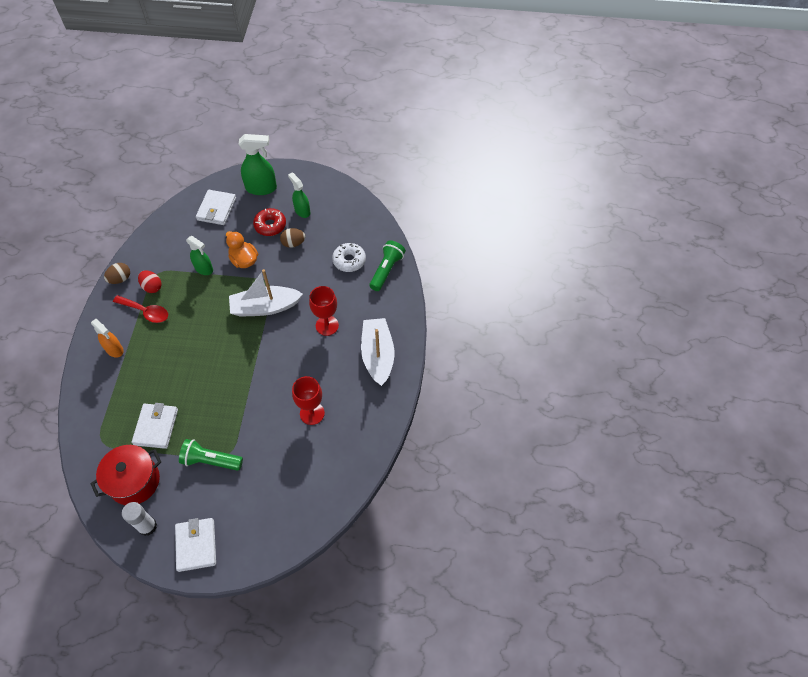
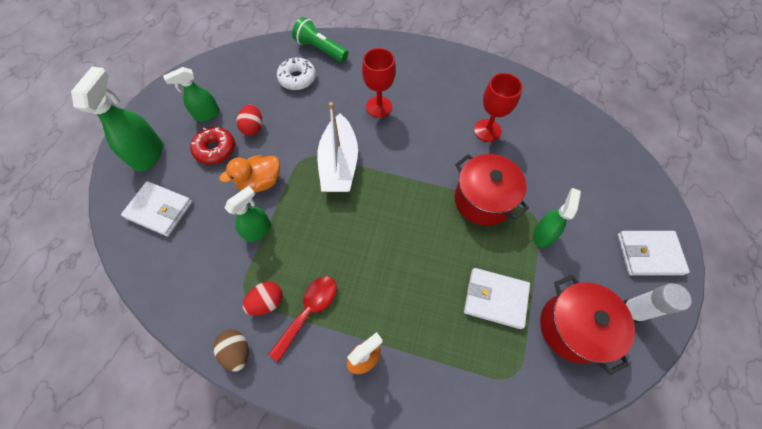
camera: 80 degrees left, 5 degrees up
green flashlight [179,439,243,471] -> green spray bottle [533,188,581,248]
brown egg [280,228,305,248] -> red egg [237,105,262,136]
white boat [361,318,394,386] -> none
none -> red pot [455,154,529,226]

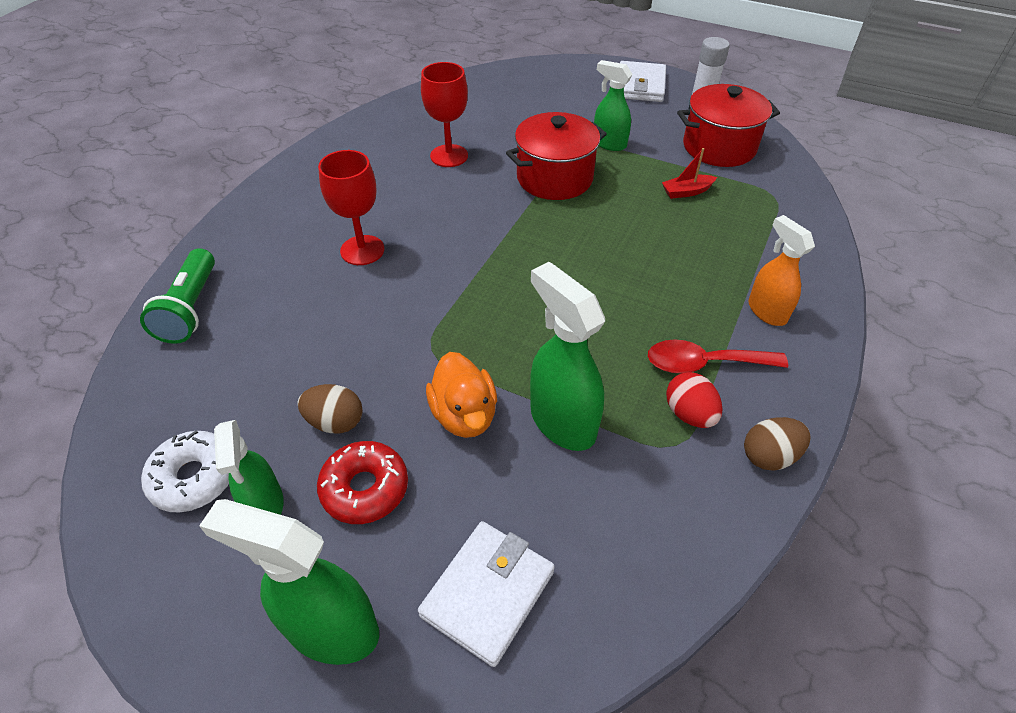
camera: 80 degrees left, 15 degrees down
green spray bottle [225,186,271,242] -> green spray bottle [530,262,605,451], size x1.53
red egg [237,105,262,136] -> brown egg [297,384,363,433]
red spoon [268,276,336,362] -> red spoon turned 45 degrees counterclockwise [648,339,788,374]
white donut [277,58,316,90] -> white donut moved to [141,430,229,512]
green flashlight [292,17,349,62] -> green flashlight turned 45 degrees counterclockwise [140,248,215,344]
white boat [317,102,358,192] -> none
white wallet [464,268,530,329] -> red boat [662,148,717,199]

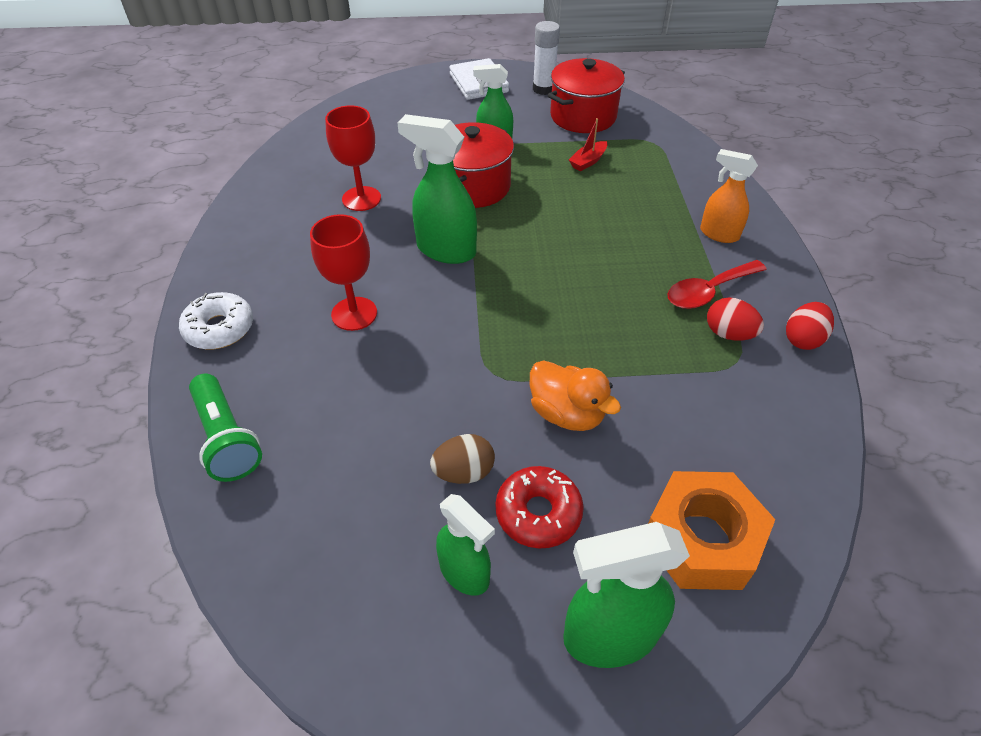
camera: 30 degrees left, 0 degrees up
white donut [141,430,229,512] -> white donut moved to [179,292,253,350]
white wallet [418,521,555,667] -> orange nut [648,471,775,590]
green spray bottle [530,262,605,451] -> green spray bottle moved to [397,114,477,264]
brown egg [744,417,811,471] -> red egg [786,302,834,350]

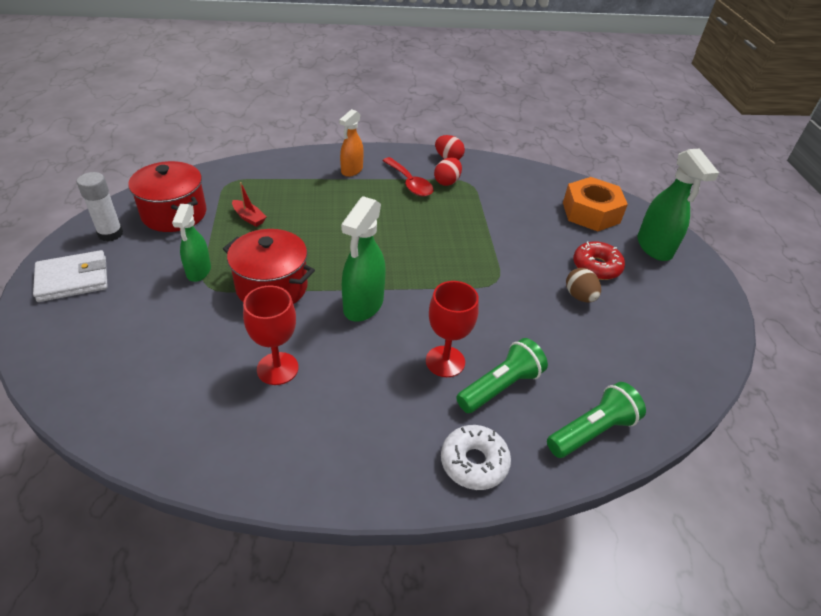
camera: 95 degrees left, 5 degrees down
green spray bottle [436,494,495,596] -> none
orange duck [530,360,621,431] -> none
none -> green flashlight [456,338,548,413]

